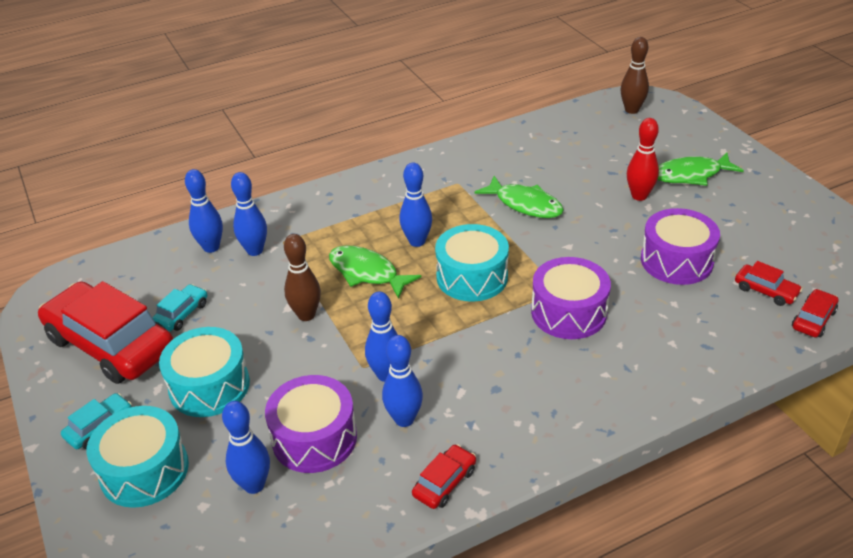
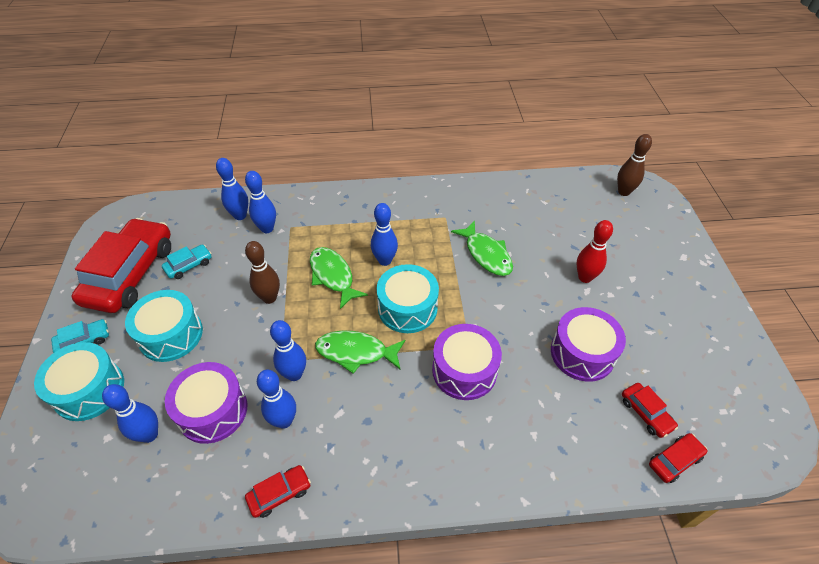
camera: 20 degrees right, 10 degrees up
red car [38,281,173,384] -> red car turned 45 degrees clockwise [72,218,171,313]
green fish [657,153,744,186] -> green fish moved to [315,330,406,374]

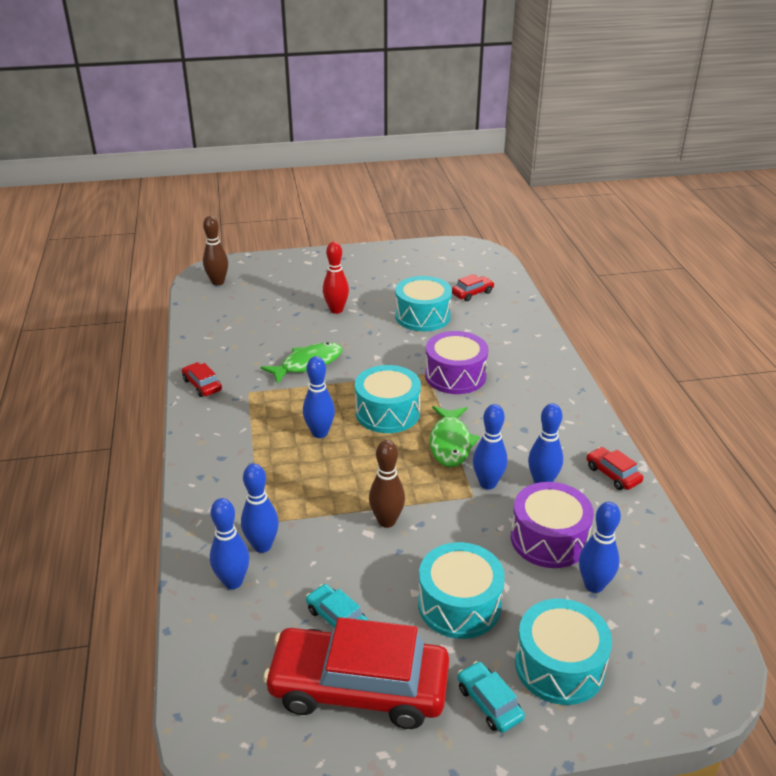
camera: 95 degrees left, 15 degrees down
green fish [310,247,368,309] -> none
purple drum [551,307,626,382] -> turquoise drum [395,276,452,331]
red car [649,433,708,483] -> red car moved to [182,362,222,397]

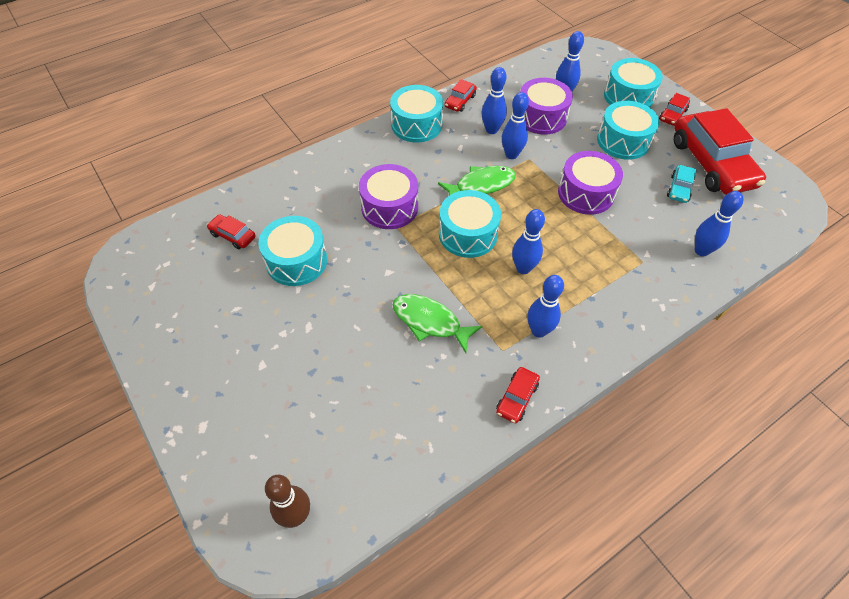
camera: 115 degrees left, 20 degrees up
blue bowling pin [241,464,279,553] -> blue bowling pin moved to [528,275,564,338]
red bowling pin [323,242,349,314] -> none
brown bowling pin [369,440,405,528] -> purple drum [558,151,623,215]
turquoise car [457,661,525,733] -> red car [659,93,690,126]
none -> turquoise drum [390,85,443,142]

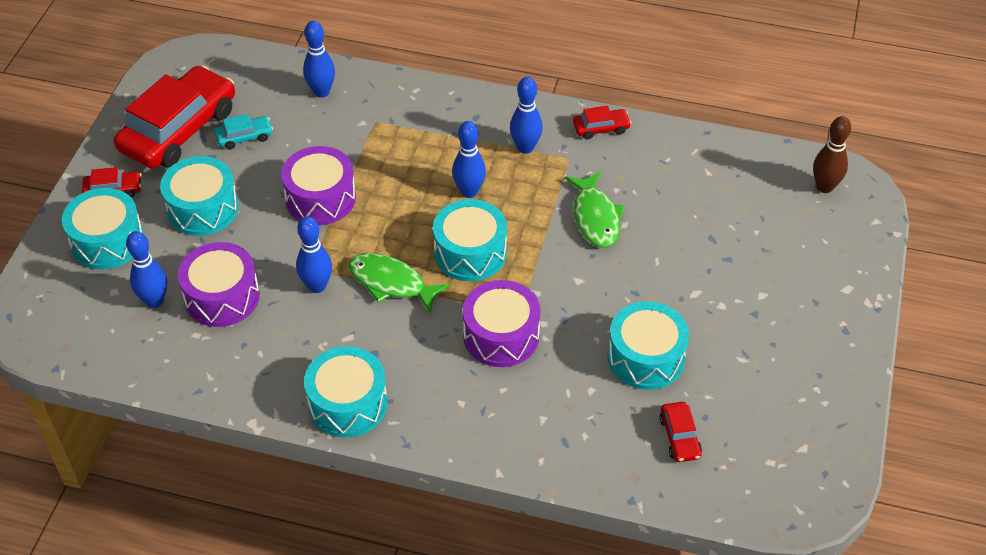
camera: 130 degrees left, 5 degrees down
red car [445,79,477,112] -> none
blue bowling pin [482,67,507,134] -> none

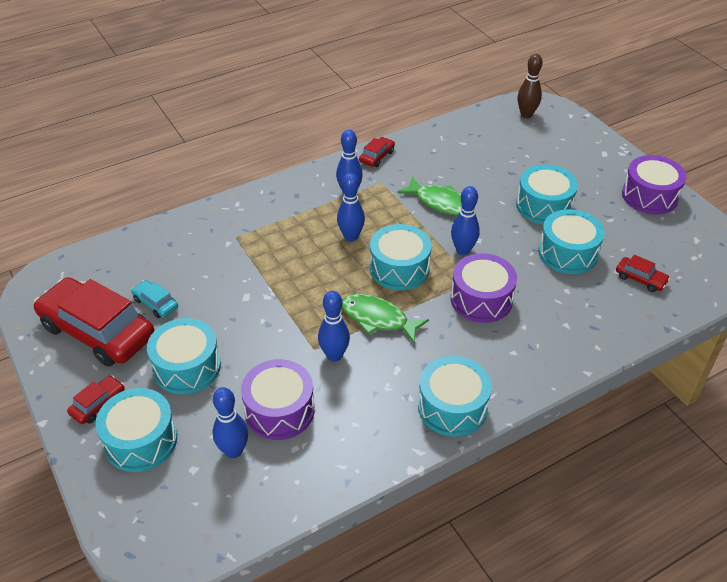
camera: 45 degrees left, 5 degrees down
red car [114,66,235,168] -> red car turned 45 degrees counterclockwise [34,277,155,367]
turquoise car [214,114,273,150] -> turquoise car turned 75 degrees counterclockwise [131,280,178,318]
purple drum [281,146,356,225] -> purple drum moved to [622,155,686,214]
blue bowling pin [303,21,335,97] -> blue bowling pin moved to [451,186,480,255]
green fish [348,253,450,314] -> green fish turned 45 degrees clockwise [342,294,429,343]
none -> turquoise drum [516,165,578,224]

